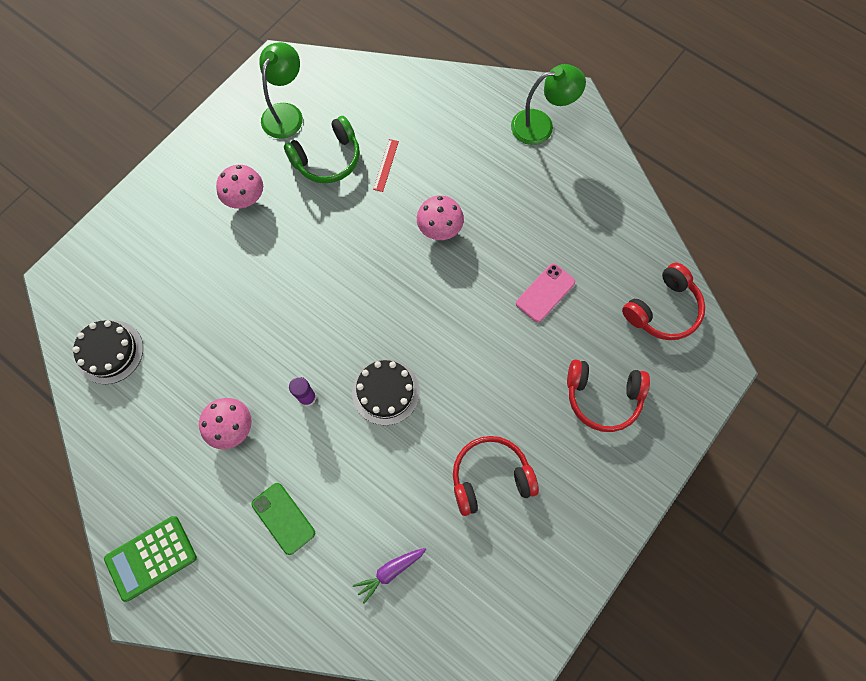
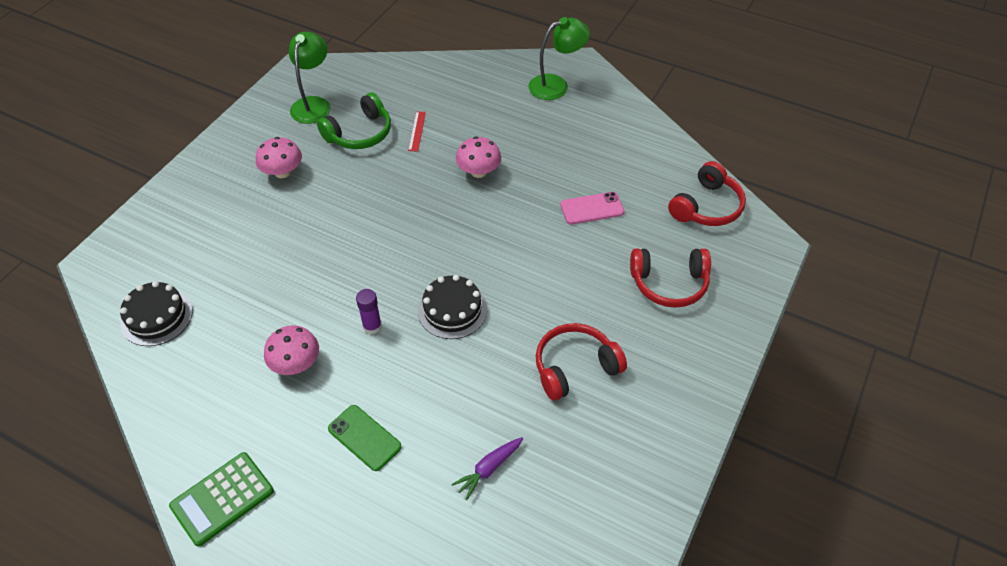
camera: 10 degrees left, 20 degrees down
pink phone [516,263,575,322] -> pink phone turned 45 degrees clockwise [560,192,624,224]

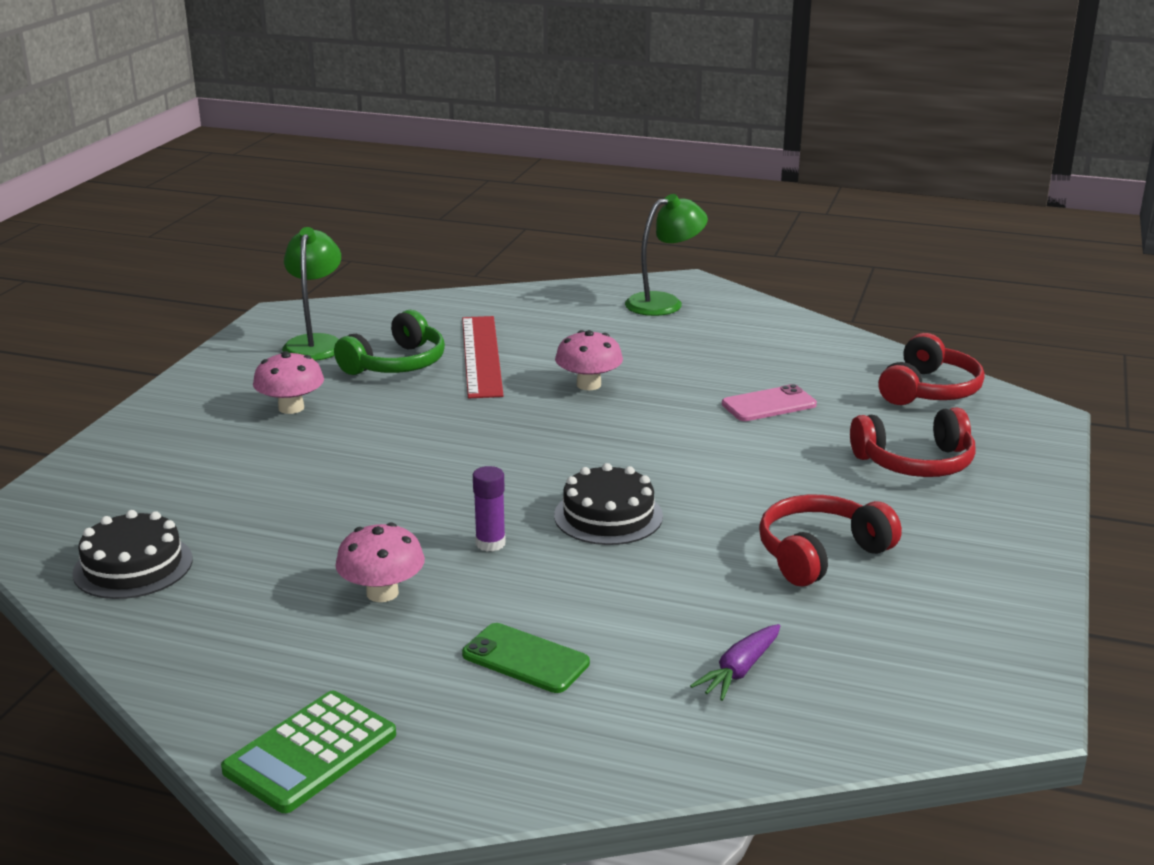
camera: 10 degrees left, 25 degrees down
red ruler [408,111,426,152] -> red ruler [462,316,503,398], size x2.25

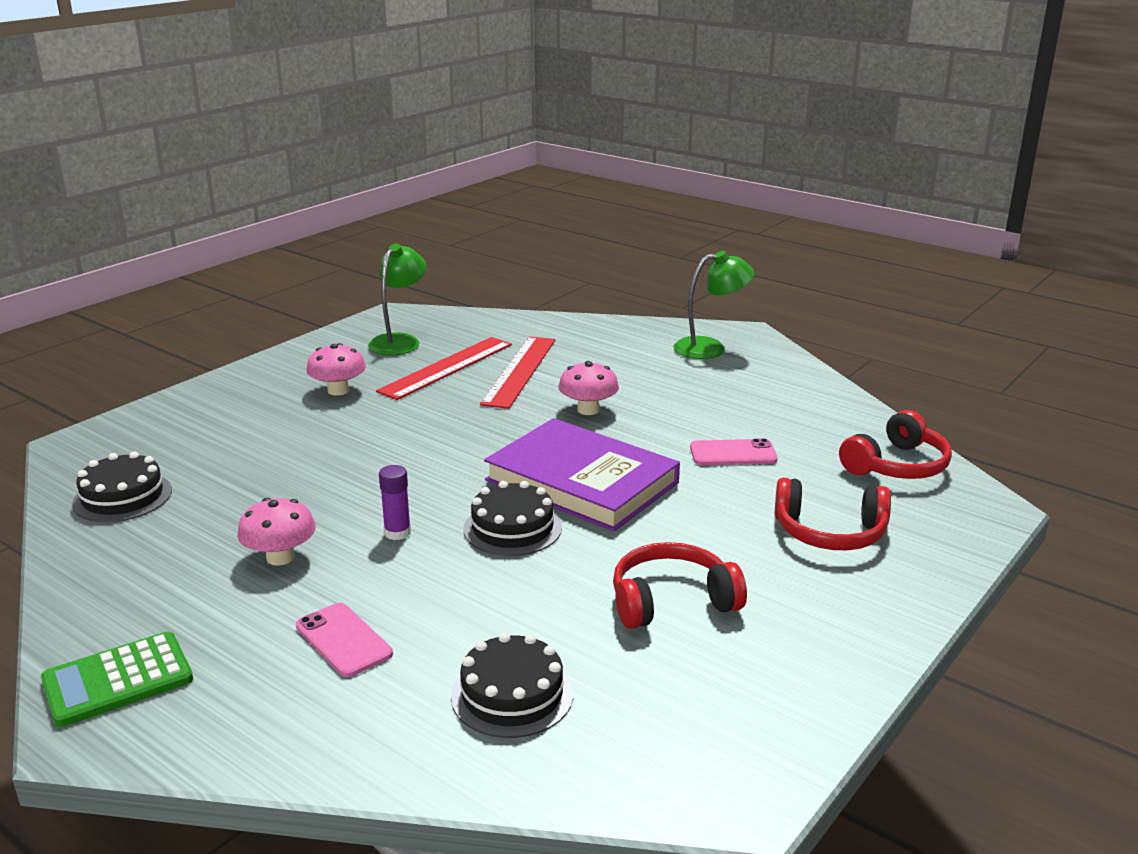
camera: 20 degrees right, 0 degrees up
green headphones [334,310,445,375] -> red ruler [376,337,512,400]
green phone [462,623,590,693] -> pink phone [296,603,393,677]
purple carrot [690,624,780,701] -> black cake [451,633,573,738]
none -> purple book [484,418,680,531]

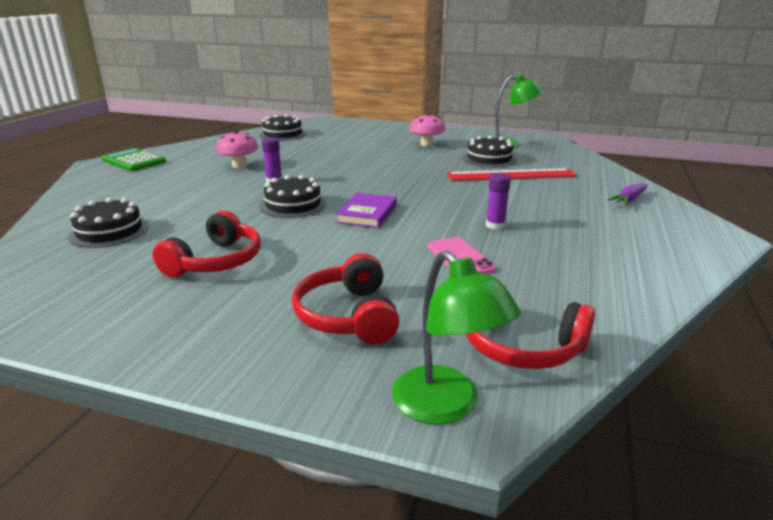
camera: 70 degrees right, 0 degrees up
pink phone [296,603,393,677] -> none
red ruler [376,337,512,400] -> black cake [463,136,517,167]
purple book [484,418,680,531] -> purple book [336,193,397,228], size x0.51
pink mushroom [558,361,619,415] -> none
red headphones [613,542,747,629] -> red headphones turned 60 degrees clockwise [153,210,261,278]
green lamp [674,251,755,359] -> green lamp moved to [392,250,521,425]
none -> purple glue stick [486,173,511,230]
none -> purple carrot [607,183,647,205]

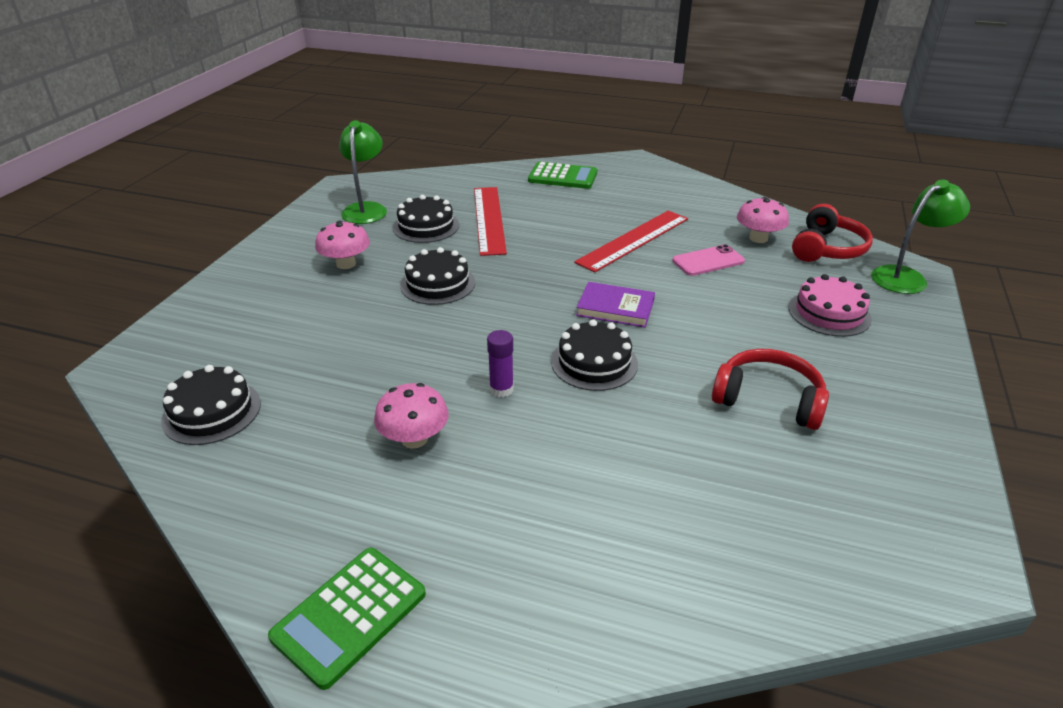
camera: 90 degrees left, 10 degrees up
black cake [68,197,149,248] -> black cake moved to [400,247,475,305]
red headphones [292,253,400,344] -> pink cake [788,274,872,337]
purple glue stick [486,173,511,230] -> red ruler [574,211,688,273]
purple carrot [607,183,647,205] -> green calculator [528,162,597,189]
none -> pink mushroom [737,197,789,243]

